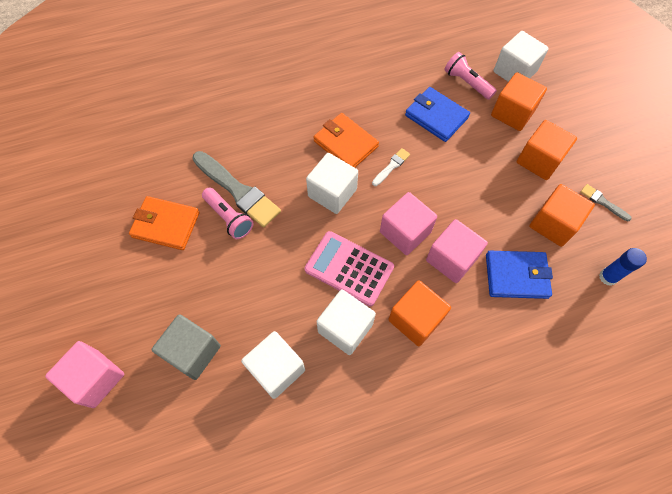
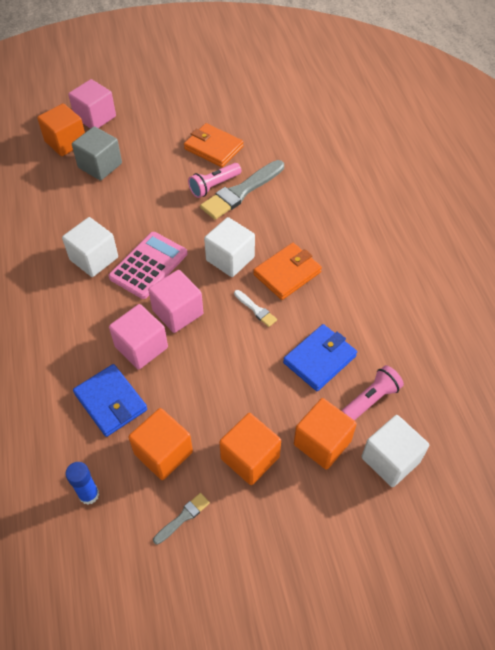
camera: 95 degrees right, 10 degrees down
orange wallet [129,196,200,250] -> orange wallet turned 75 degrees counterclockwise [184,123,243,167]
white cube [241,331,305,399] -> none
orange cube [388,280,451,346] -> orange cube moved to [37,103,85,156]
blue wallet [486,251,553,299] -> blue wallet turned 45 degrees counterclockwise [73,364,147,437]

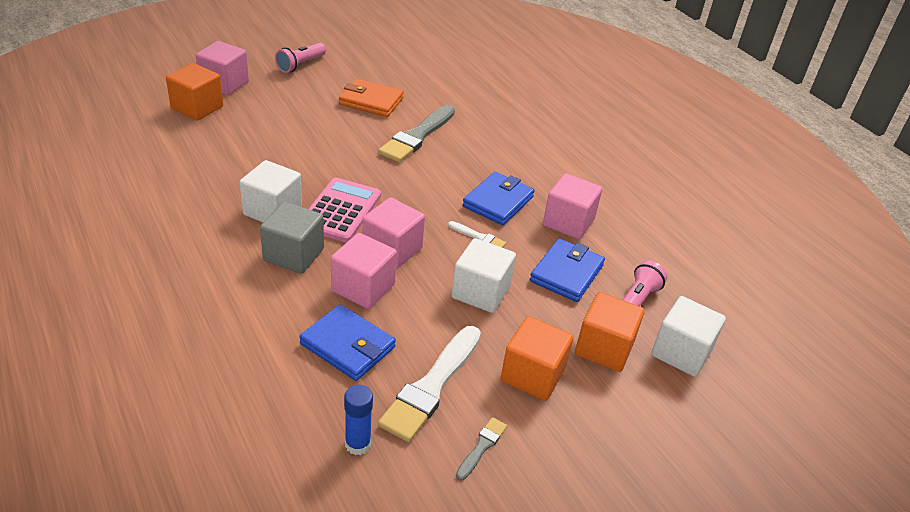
camera: 20 degrees left, 15 degrees down
grey cube [72,126,122,180] -> grey cube moved to [260,202,324,274]
orange cube [128,408,193,480] -> white brush [378,326,481,442]
pink flashlight [188,163,241,198] -> pink flashlight moved to [275,43,326,73]
white cube [204,217,255,277] -> white cube moved to [452,238,516,313]
orange wallet [253,243,322,300] -> blue wallet [462,172,535,225]
none -> pink cube [543,173,602,239]

